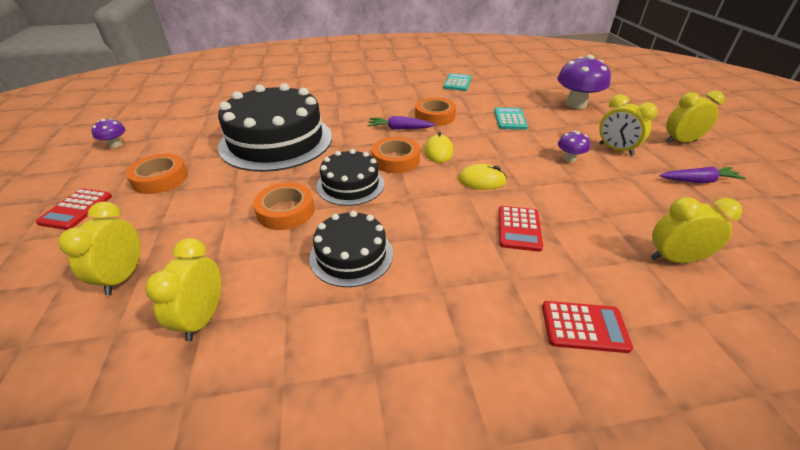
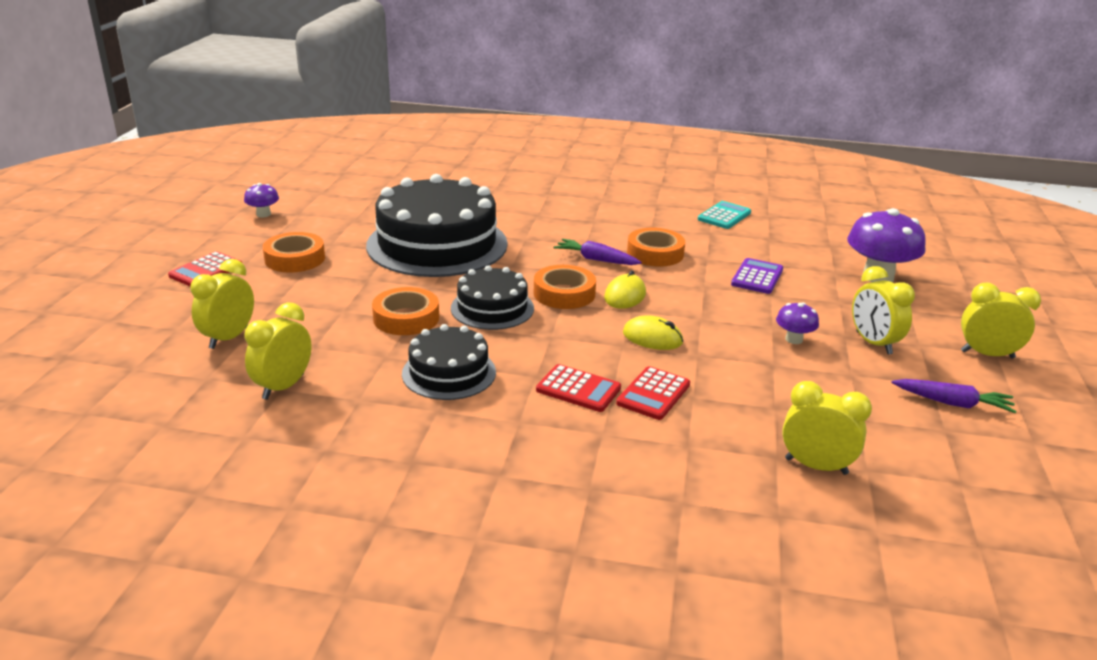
camera: 20 degrees right, 10 degrees down
turquoise calculator [494,107,528,130] -> purple calculator [731,258,783,294]
red calculator [542,301,633,353] -> red calculator moved to [536,364,621,412]

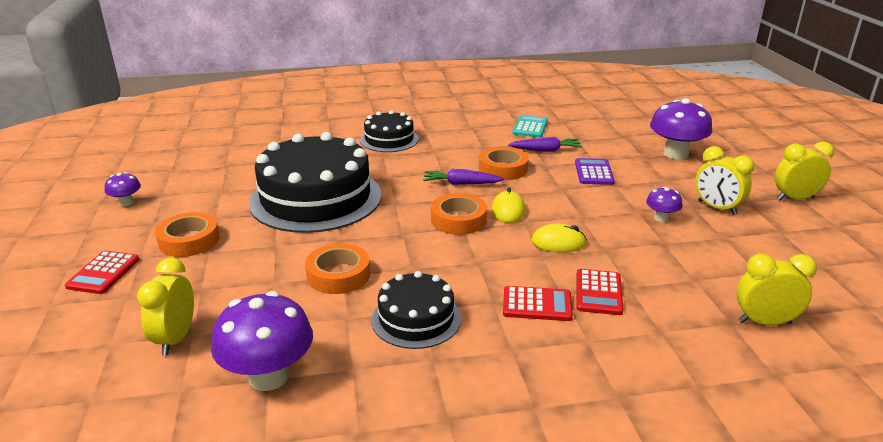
camera: 20 degrees left, 0 degrees up
yellow clock [244,302,312,400] -> purple mushroom [211,291,313,391]
black cake [451,266,534,330] -> black cake moved to [360,110,419,152]
purple carrot [892,379,1016,413] -> purple carrot moved to [508,137,583,152]

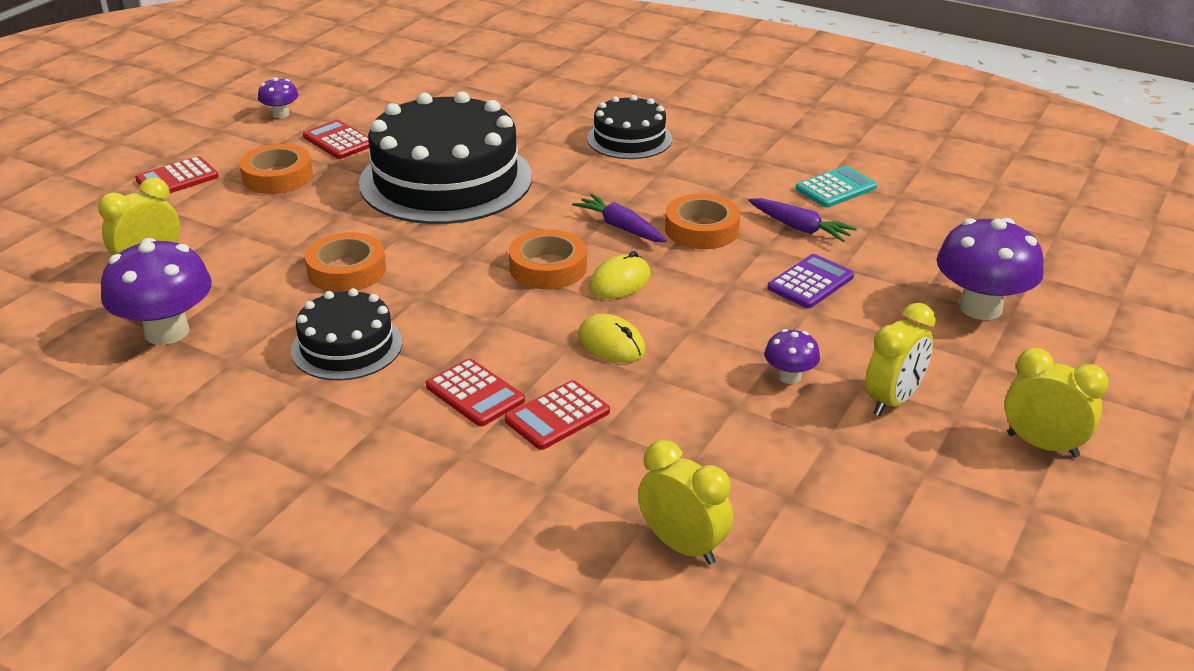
camera: 40 degrees right, 5 degrees up
yellow clock [695,146,754,215] -> yellow clock turned 135 degrees counterclockwise [865,303,936,416]
none -> red calculator [303,120,370,159]

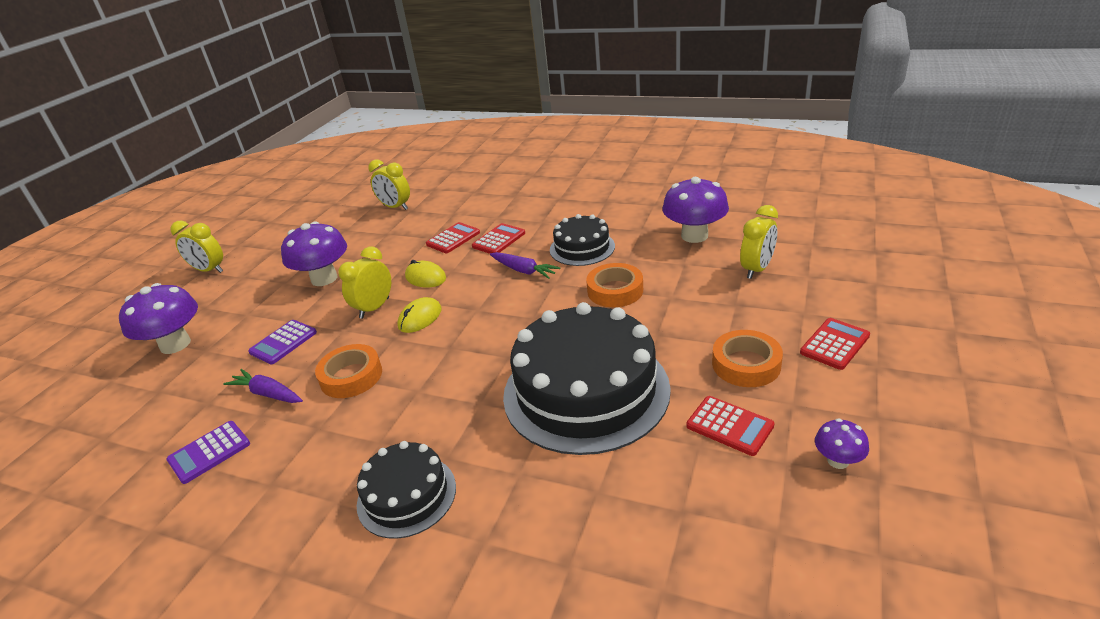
camera: 175 degrees right, 0 degrees up
red calculator [426,358,525,426] -> red calculator turned 90 degrees clockwise [472,223,525,254]
orange tape [509,230,587,289] -> none
purple carrot [572,194,666,242] -> purple carrot moved to [490,252,560,279]
purple mushroom [764,329,820,384] -> purple mushroom [281,221,347,286], size x2.00
turquoise calculator [795,166,877,208] -> purple calculator [167,421,250,484]
yellow clock [865,303,936,416] -> yellow clock moved to [338,247,391,319]

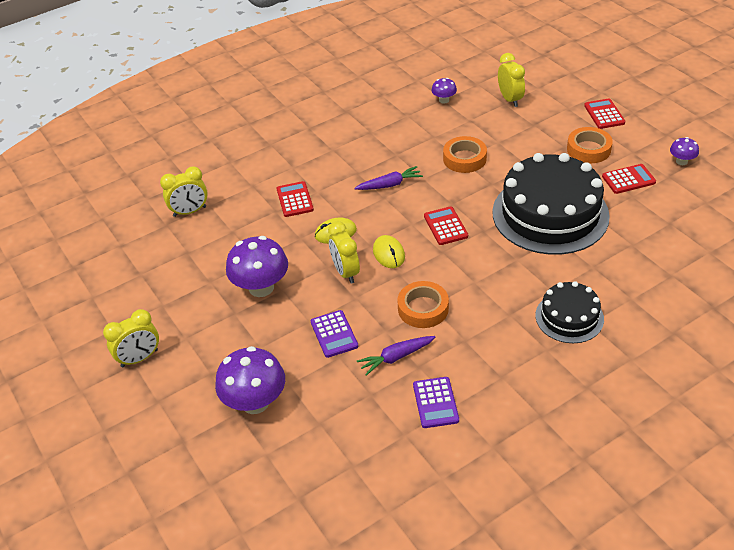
camera: 55 degrees left, 10 degrees up
red calculator [472,223,525,254] -> red calculator moved to [424,206,468,245]
black cake [550,214,615,266] -> none
purple mushroom [662,177,729,243] -> purple mushroom [431,78,457,104], size x0.50

